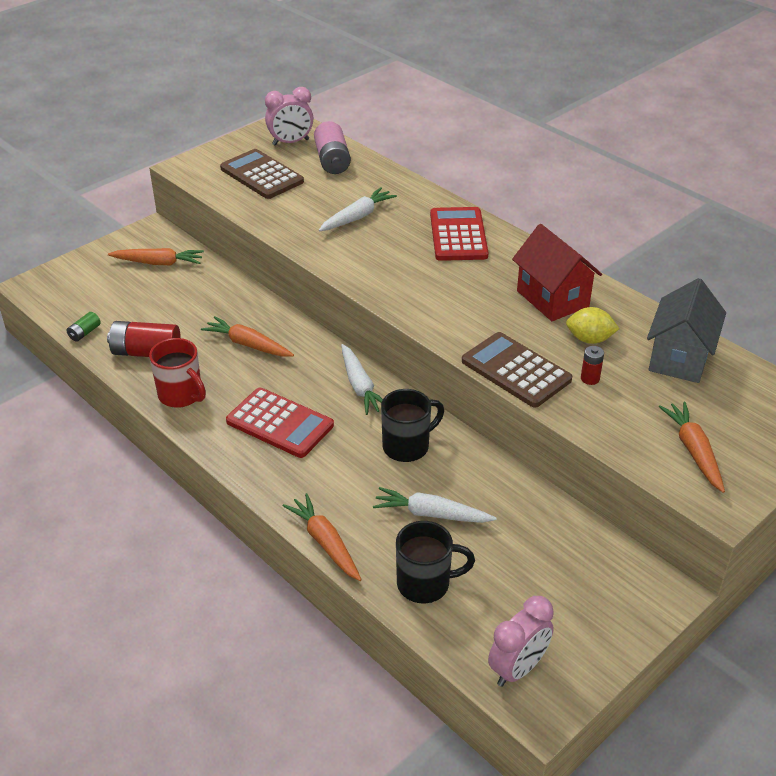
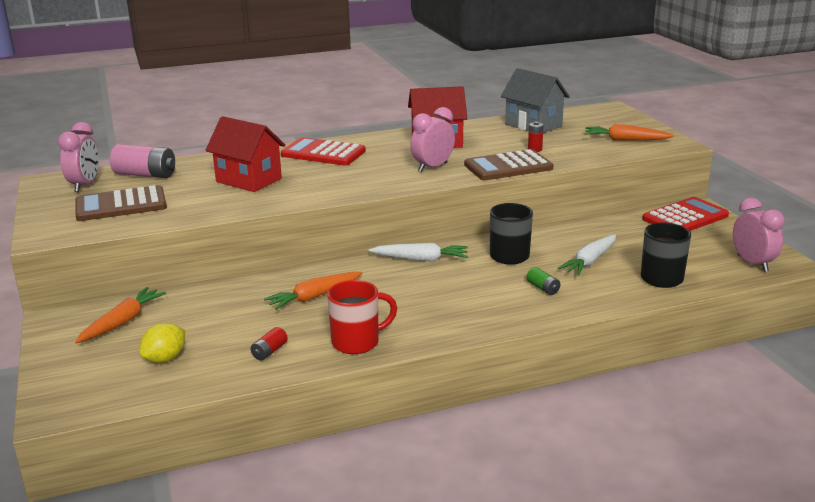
camera: 65 degrees left, 15 degrees down
green battery [67,312,101,342] -> green battery moved to [527,267,560,295]
red battery [107,321,181,357] -> red battery [250,327,288,361], size x0.50
red calculator [226,387,334,458] -> red calculator moved to [642,197,729,231]
orange carrot [283,493,362,581] -> none
white carrot [319,187,397,232] -> red house [205,116,285,192]
yellow lemon [566,307,619,344] -> yellow lemon moved to [139,323,185,363]
none -> pink clock [410,107,455,172]

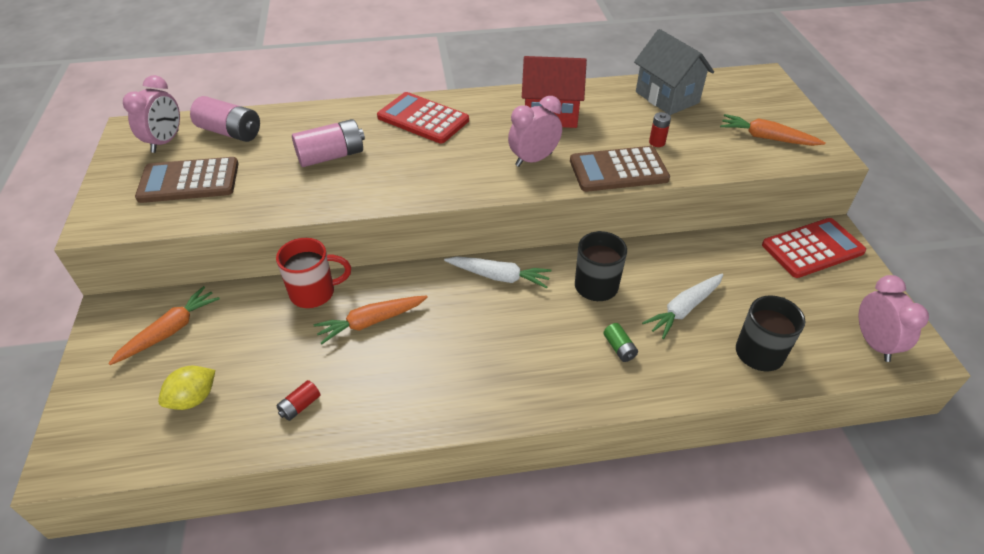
camera: 10 degrees right, 20 degrees up
red house [205,116,285,192] -> pink battery [292,119,365,167]
red mug [327,280,397,354] -> red mug moved to [276,238,351,308]

